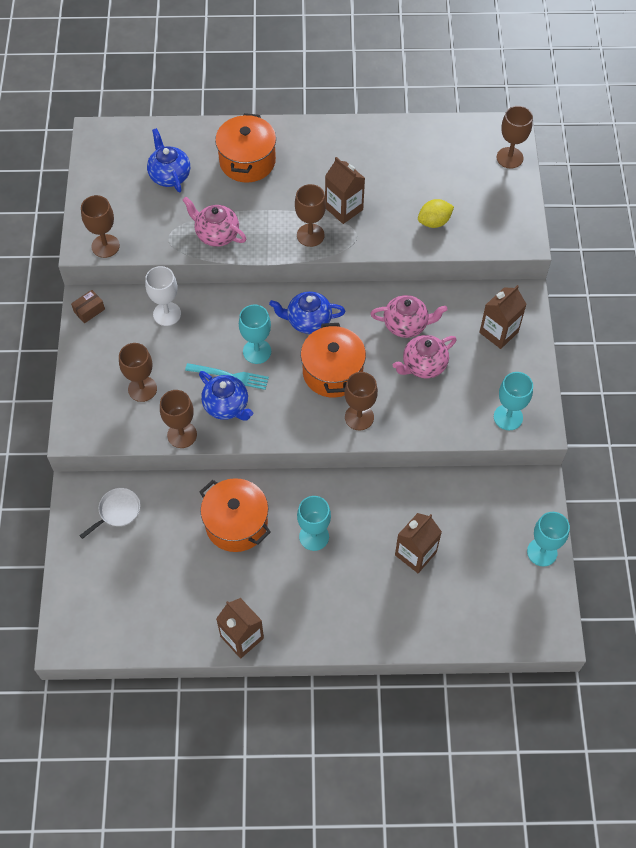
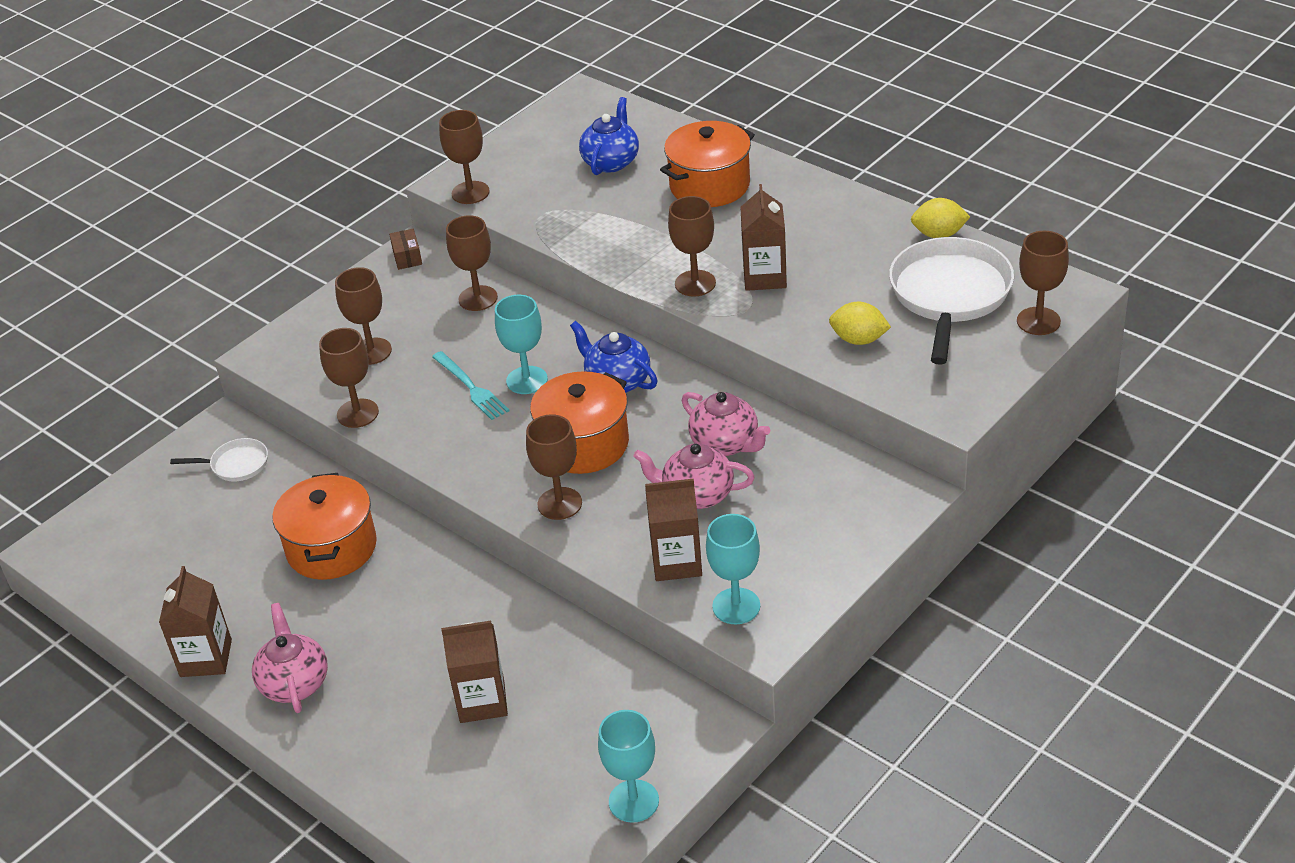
camera: 45 degrees right, 20 degrees down
brown box [71,290,105,323] -> brown box turned 75 degrees clockwise [389,229,422,270]
white goblet [145,266,181,326] -> brown goblet [446,215,498,311]
pink teapot [183,197,246,247] -> pink teapot moved to [252,603,328,713]
blue teapot [199,371,253,421] -> none
turquoise goblet [297,496,331,551] -> none
brown carton [479,285,527,349] -> brown carton moved to [645,478,702,581]
none -> white pan [889,237,1014,365]
none -> yellow lemon [911,198,970,238]

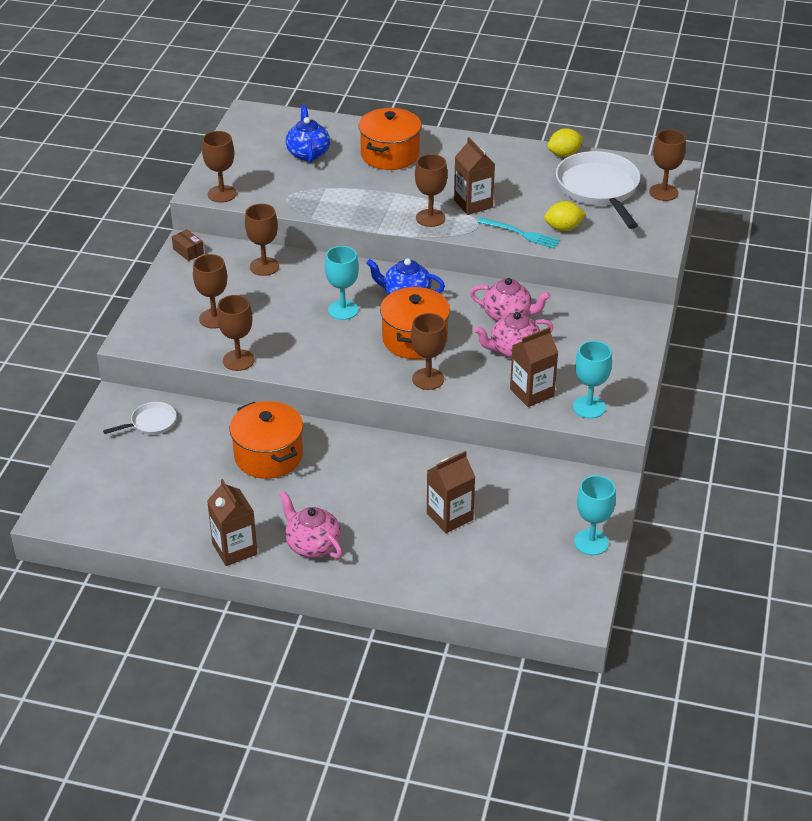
camera: 30 degrees left, 0 degrees up
turquoise fork [432,351,510,420] -> turquoise fork moved to [477,217,560,249]

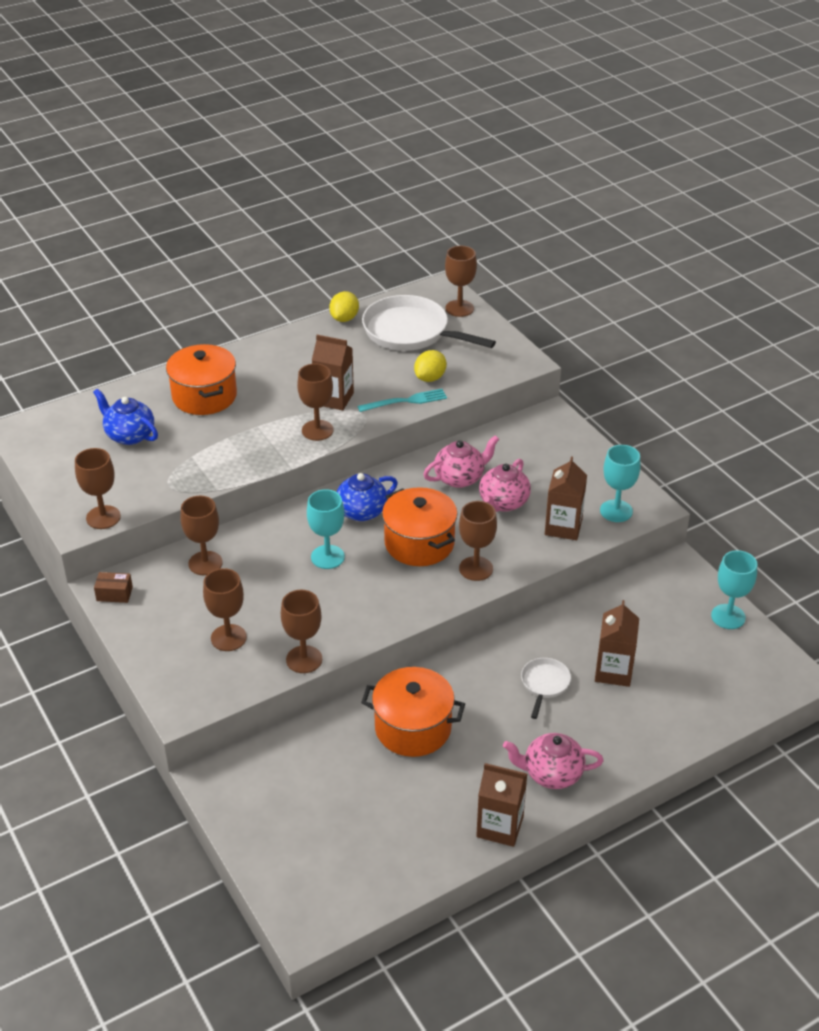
camera: 45 degrees left, 0 degrees up
white pan [103,402,176,435] -> white pan moved to [521,658,571,719]

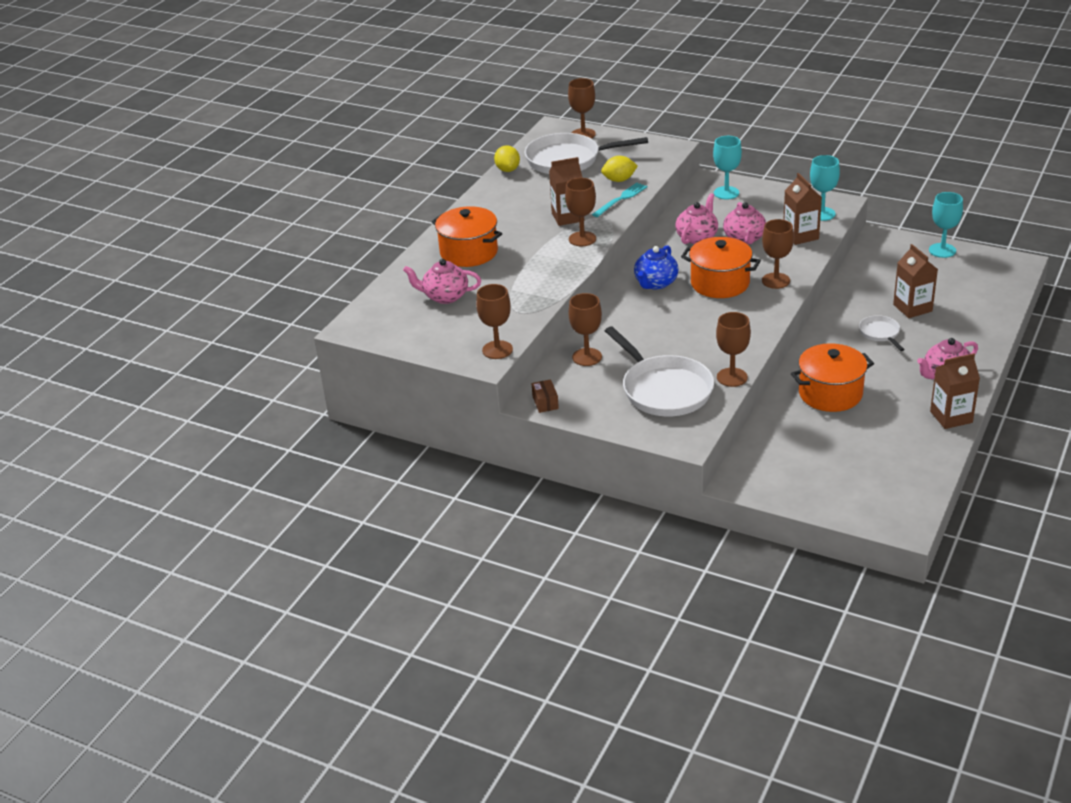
camera: 30 degrees left, 5 degrees down
blue teapot [93,389,158,445] -> pink teapot [403,259,481,304]
brown box [94,572,133,603] -> brown box turned 75 degrees counterclockwise [532,379,559,413]
brown goblet [203,568,247,651] -> white pan [605,326,714,416]
turquoise goblet [307,489,345,569] -> turquoise goblet moved to [713,136,742,200]
yellow lemon [414,350,447,382] -> yellow lemon turned 75 degrees clockwise [601,156,638,182]

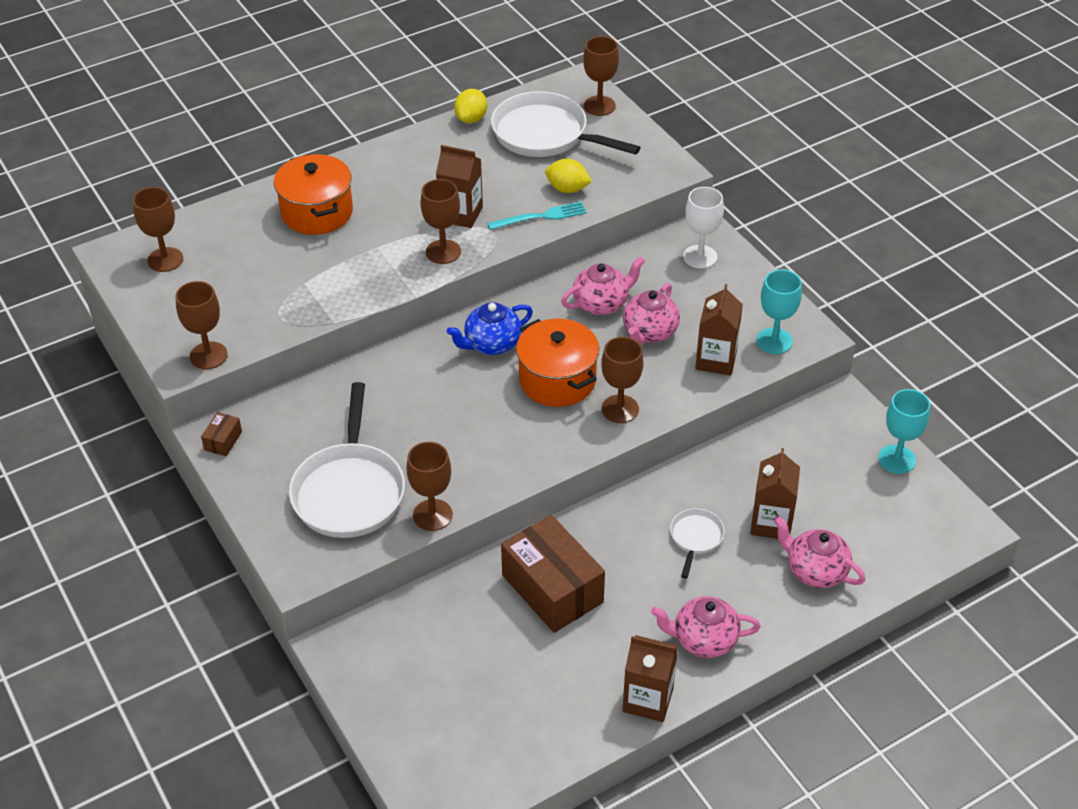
camera: 30 degrees right, 10 degrees up
pink teapot [403,259,481,304] -> pink teapot moved to [774,516,866,588]
brown goblet [569,293,602,366] -> brown goblet moved to [133,187,183,272]
turquoise goblet [713,136,742,200] -> white goblet [683,187,724,269]
orange pot [791,343,874,412] -> brown box [501,515,605,633]

